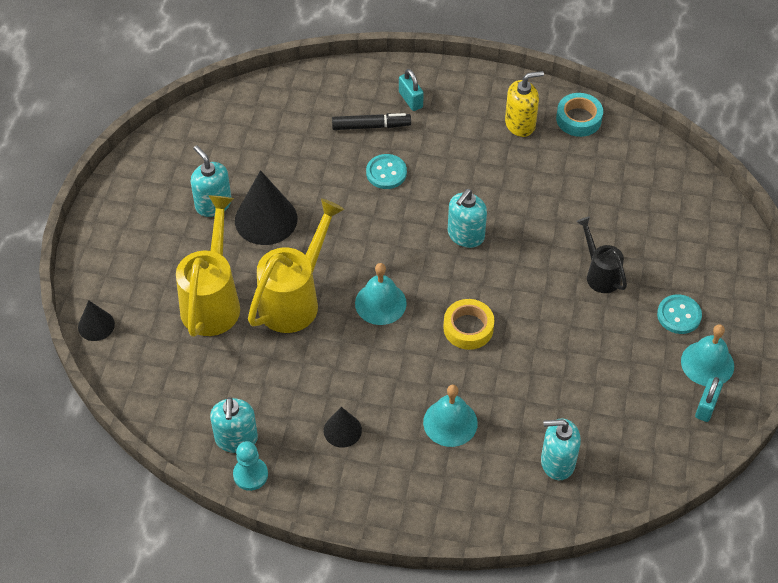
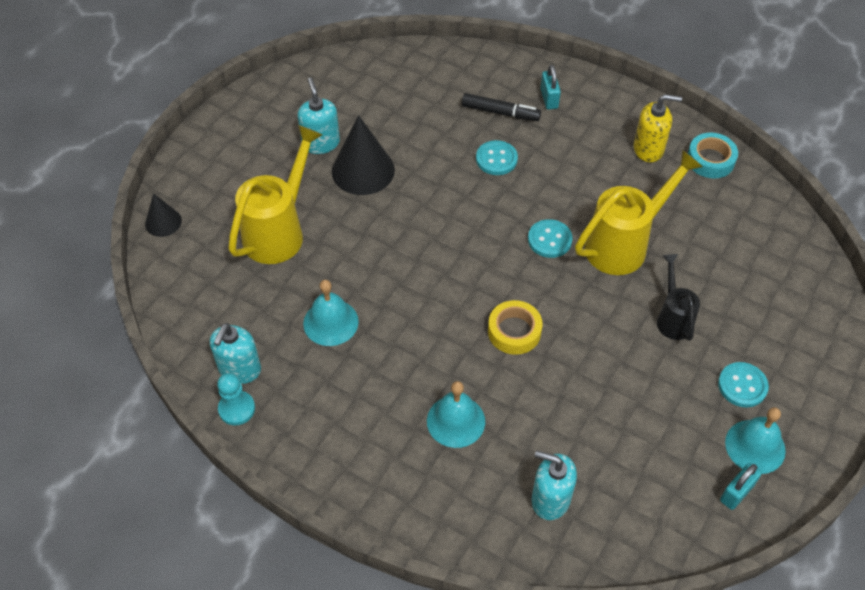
camera: 20 degrees right, 0 degrees up
yellow watering can [248,198,345,333] -> yellow watering can moved to [575,150,703,275]
black cone [324,407,362,448] -> none
turquoise bell [355,263,407,325] -> turquoise bell moved to [303,280,359,346]
turquoise soap dispenser [448,189,487,248] -> turquoise button [528,219,573,258]

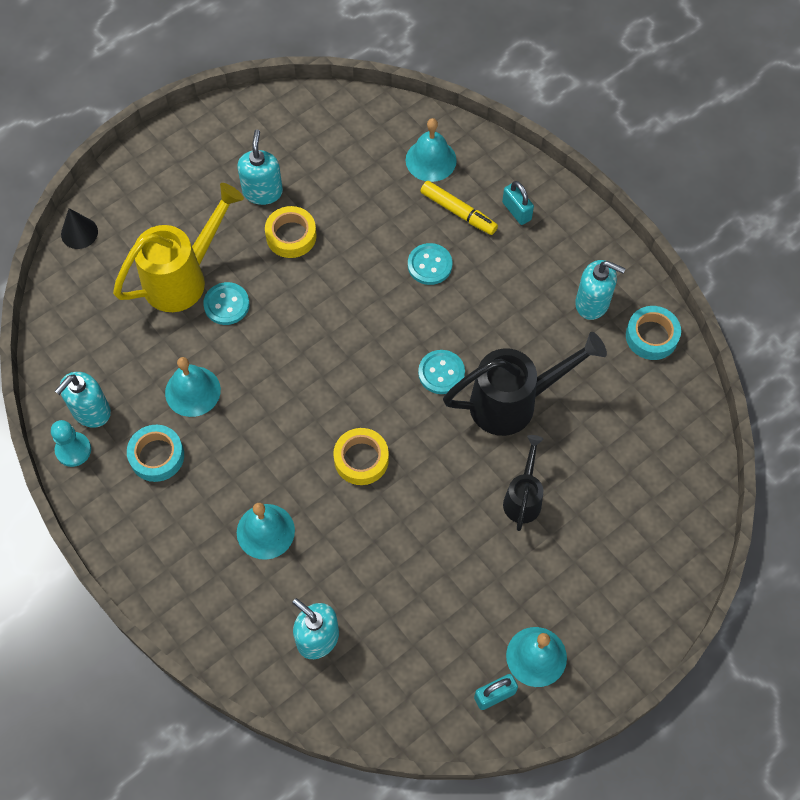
camera: 20 degrees right, 10 degrees up
black cone [332,115,395,195] -> yellow tape [265,206,317,258]
black marker [462,93,541,121] -> yellow marker [421,181,498,235]
turquoise padlock [540,65,561,110] -> turquoise padlock turned 45 degrees counterclockwise [502,181,534,225]
yellow watering can [575,150,703,275] -> black watering can [443,332,607,436]
yellow soap dispenser [634,94,682,162] -> turquoise soap dispenser [575,260,626,320]
turquoise button [718,362,769,407] -> turquoise button moved to [203,282,250,325]
none -> turquoise tape [127,425,184,482]
none -> turquoise bell [406,118,457,182]

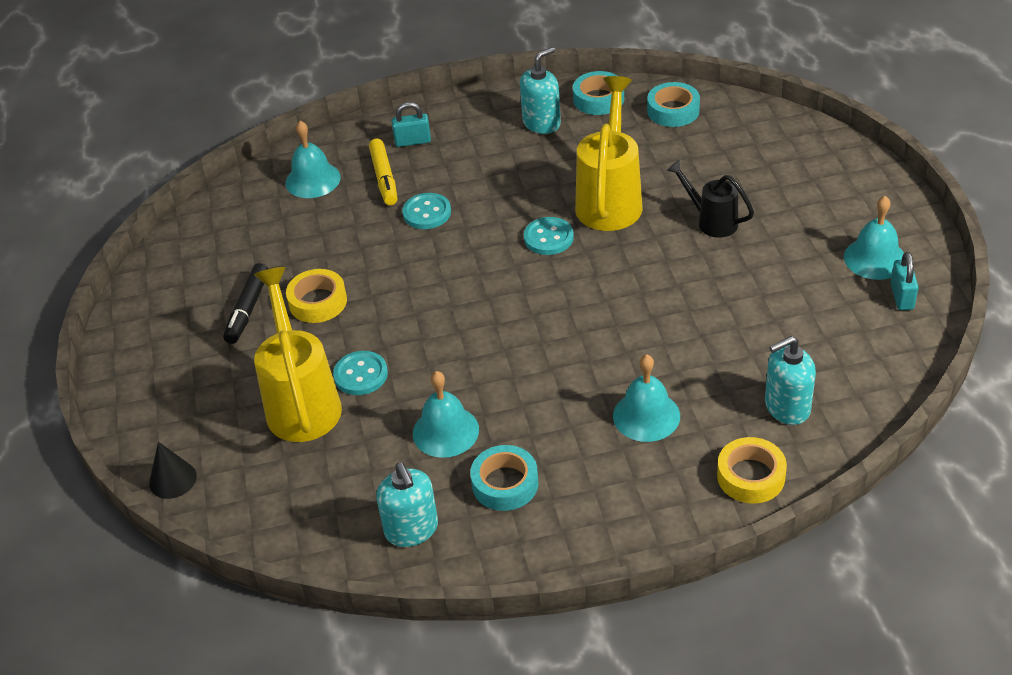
camera: 60 degrees left, 20 degrees down
turquoise pawn [51,420,91,467] -> none
turquoise soap dispenser [237,130,283,205] -> black marker [223,263,268,344]
yellow tape [333,428,389,485] -> yellow tape moved to [717,437,787,504]
yellow marker [421,181,498,235] -> yellow marker turned 105 degrees clockwise [369,139,397,205]
black watering can [443,332,607,436] -> yellow watering can [575,76,643,231]
none -> turquoise tape [647,82,700,127]

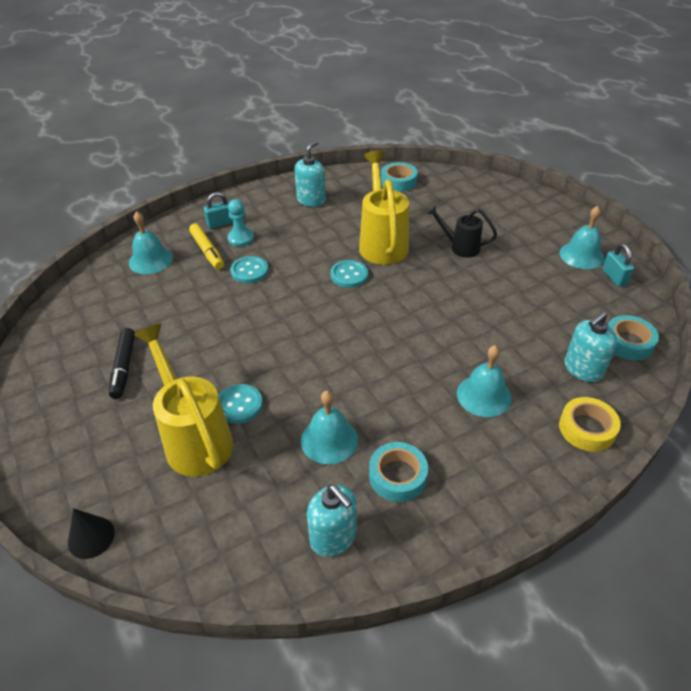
camera: 20 degrees left, 0 degrees up
yellow tape [286,269,347,323] -> none
turquoise tape [573,71,624,115] -> turquoise tape moved to [608,315,659,360]
none -> turquoise pawn [227,199,254,247]

